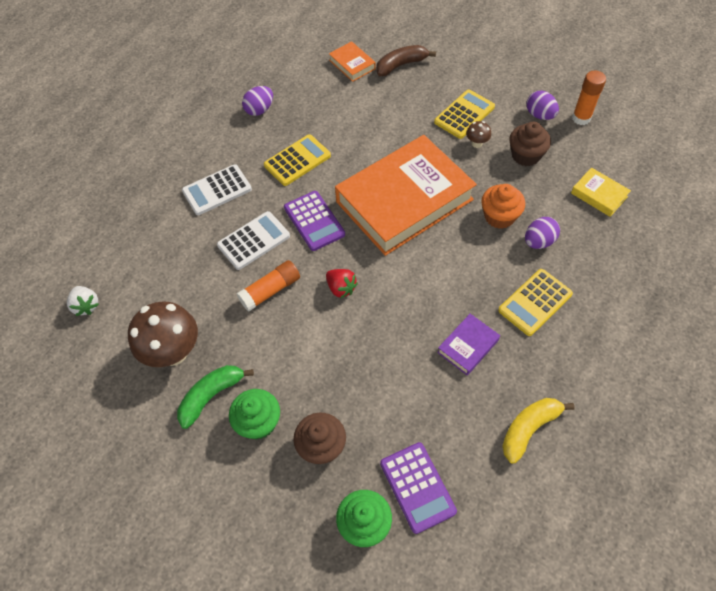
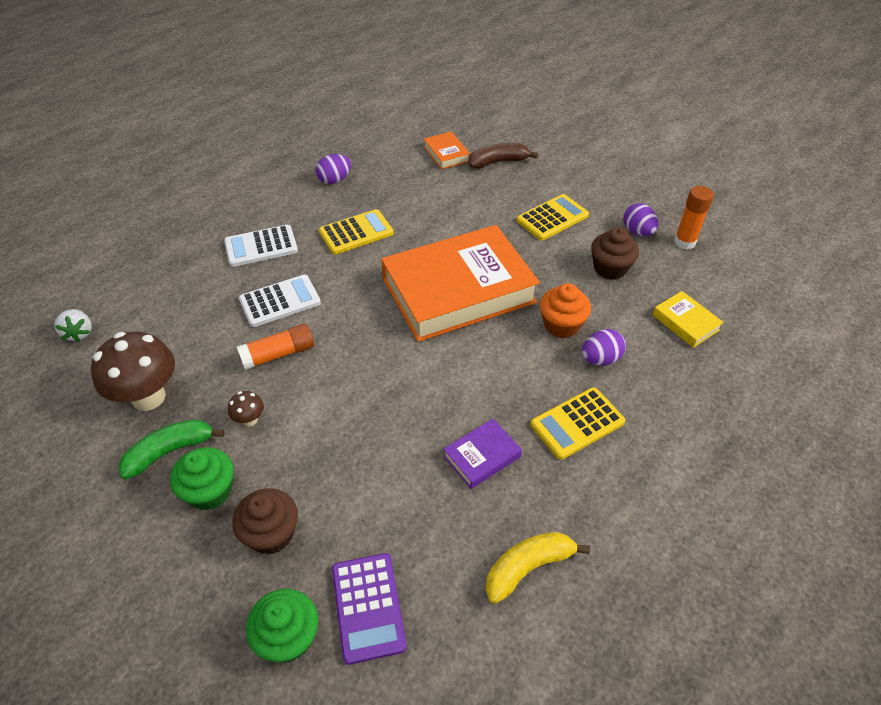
camera: 10 degrees right, 10 degrees down
purple calculator [284,191,345,251] -> none
red strawberry [326,269,358,298] -> none
brown mushroom [466,121,491,148] -> brown mushroom moved to [228,391,264,426]

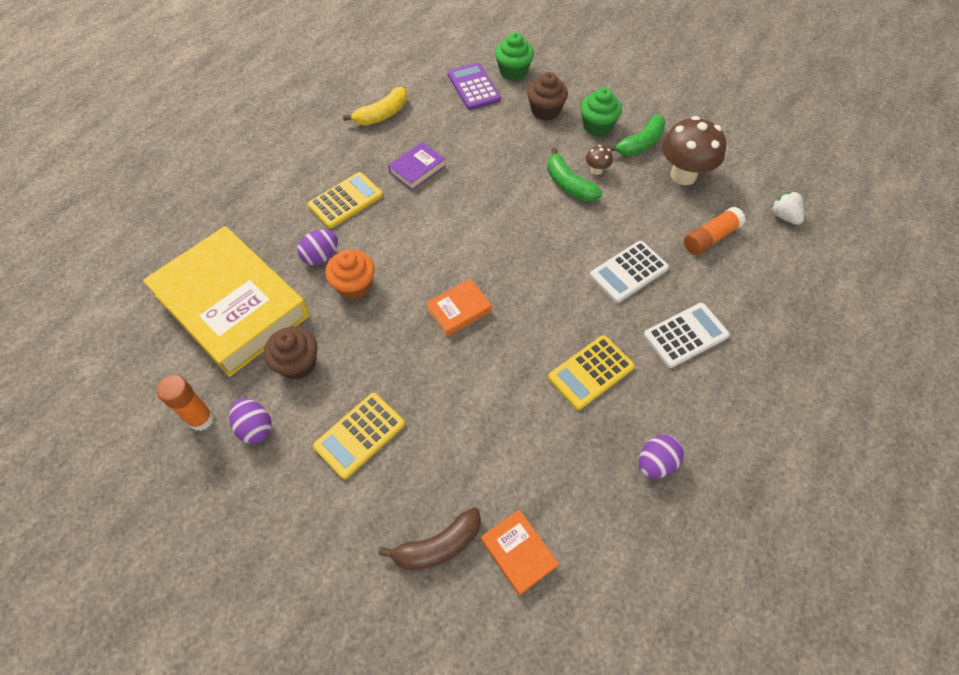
camera: 170 degrees right, 10 degrees up
orange glue stick [237,324,314,370] -> orange glue stick moved to [684,207,746,255]
orange book [381,225,540,342] -> orange book [426,279,492,337], size x0.41
yellow book [653,291,724,348] -> yellow book [143,226,310,377], size x2.46
none -> green banana [547,148,602,201]

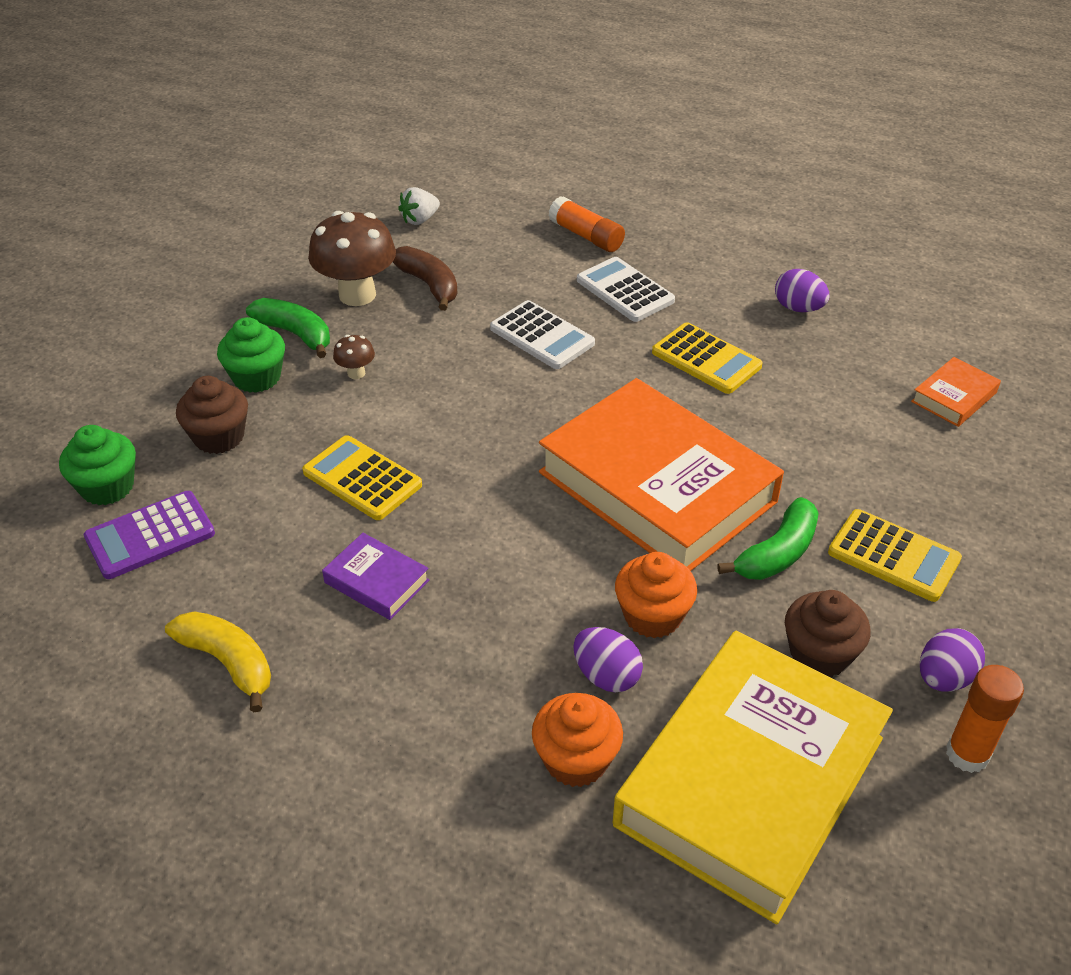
camera: 100 degrees left, 15 degrees down
yellow calculator [308,172,383,228] -> yellow calculator moved to [302,435,422,520]
brown banana [379,507,481,570] -> brown banana moved to [393,246,458,311]
orange book [426,279,492,337] -> orange book [539,378,784,571], size x2.46
green banana [547,148,602,201] -> green banana moved to [717,497,818,580]
orange glue stick [684,207,746,255] -> orange glue stick moved to [548,196,625,252]
none -> orange cupcake [532,693,623,787]

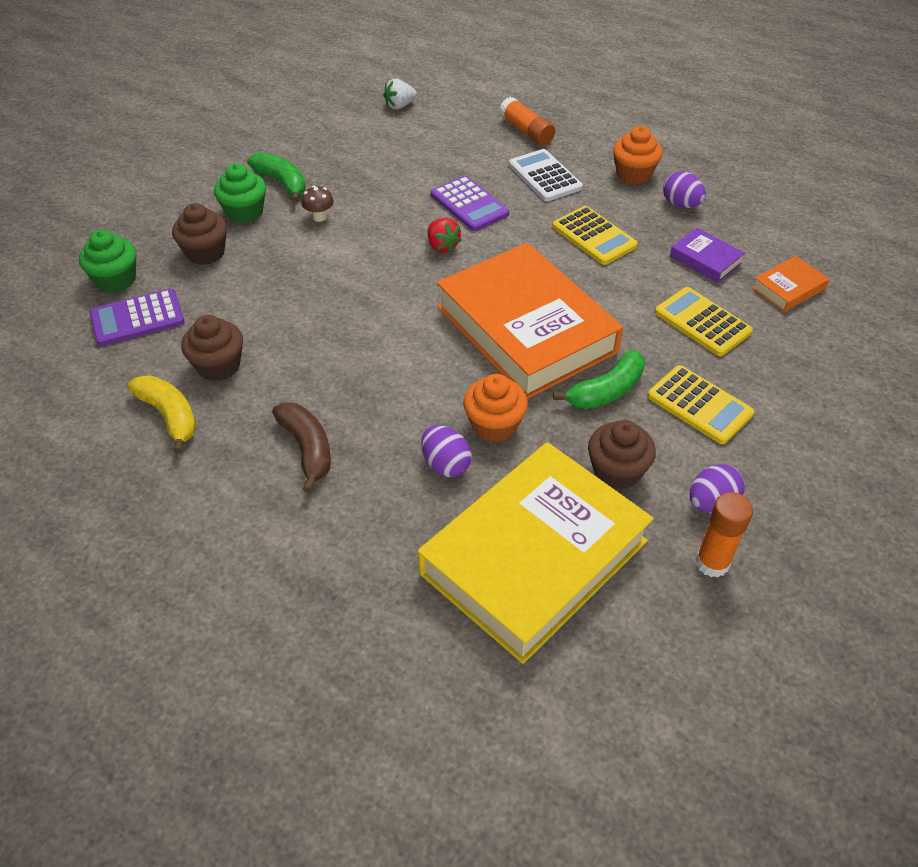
camera: 10 degrees right, 5 degrees up
yellow calculator [302,435,422,520] -> yellow calculator moved to [655,287,753,356]
brown mushroom [308,211,396,306] -> none
purple book [322,533,429,620] -> purple book moved to [670,228,745,283]
brown banana [393,246,458,311] -> brown banana moved to [272,402,331,493]
white calculator [490,300,595,369] -> purple calculator [431,176,509,231]
orange cupcake [532,693,623,787] -> orange cupcake moved to [613,126,663,184]
none -> brown cupcake [181,315,243,381]
none -> red strawberry [428,218,462,253]

